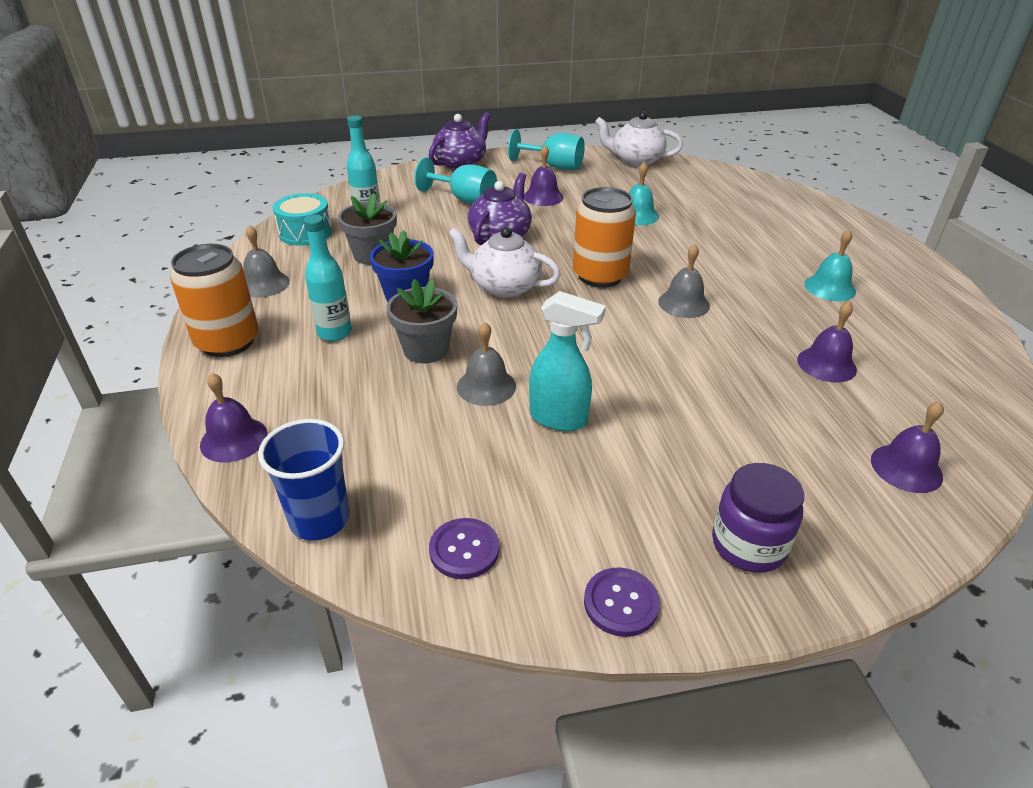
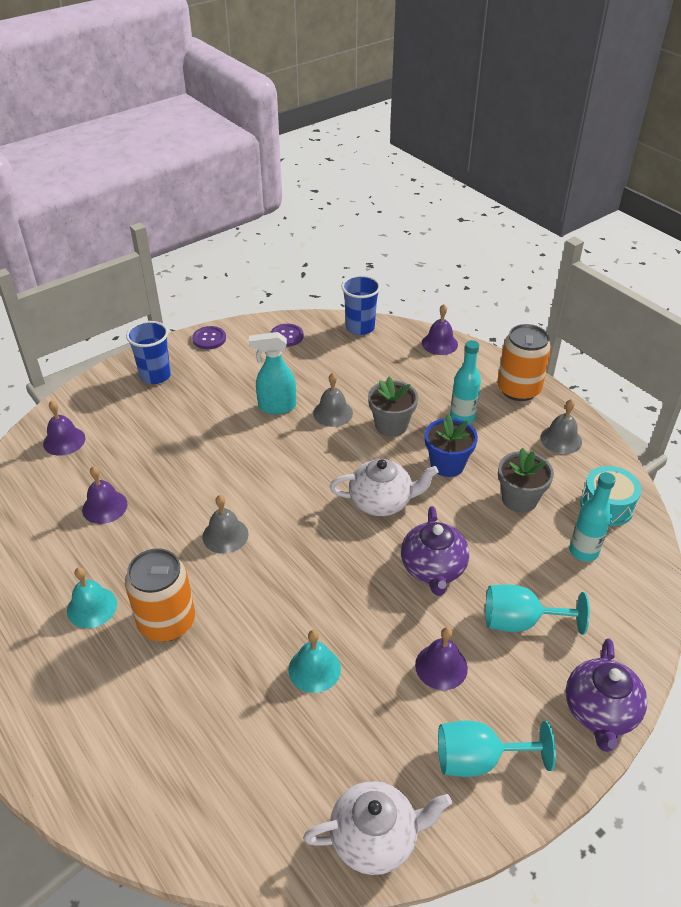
camera: 155 degrees right, 5 degrees up
orange can [573,187,636,288] -> orange can moved to [125,548,195,642]
purple jar [712,463,804,573] -> blue cup [126,321,171,384]

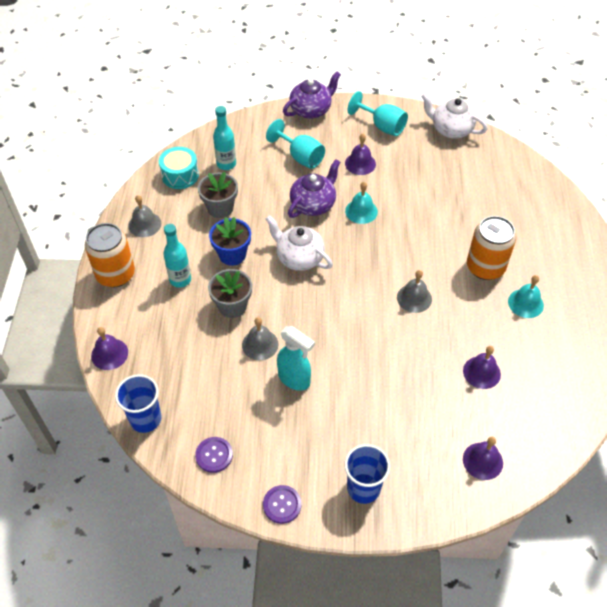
camera: 140 degrees left, 10 degrees up
turquoise bell [288,630,341,693] -> turquoise bell moved to [345,182,378,224]

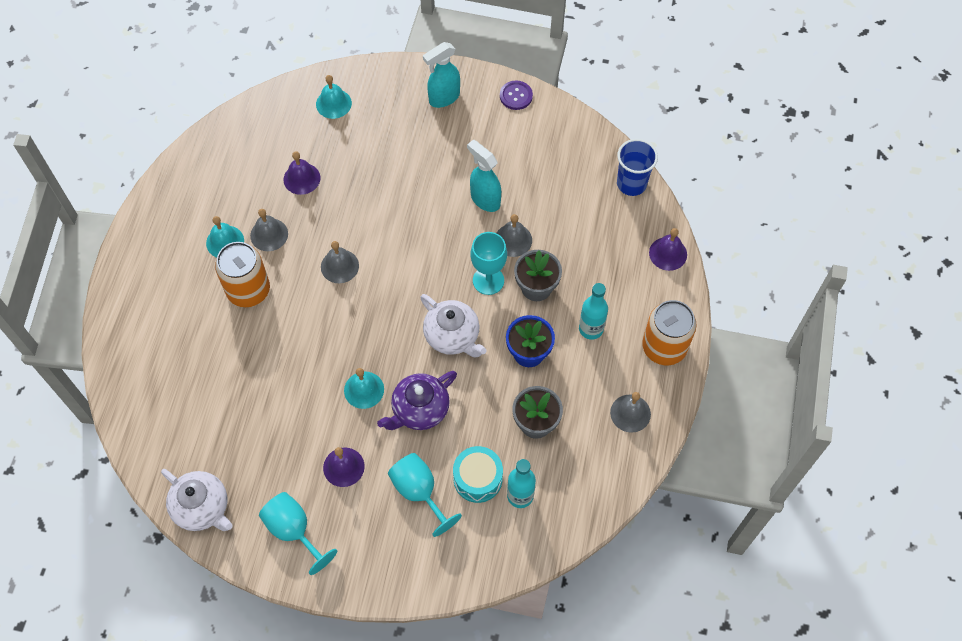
camera: 170 degrees left, 10 degrees up
turquoise drum [159,147,199,189] -> turquoise drum moved to [453,446,503,503]
purple button [195,437,233,473] -> none
purple teapot [283,71,341,119] -> none
blue cup [344,444,390,504] -> turquoise spray bottle [423,42,460,108]
purple bell [463,437,503,480] -> turquoise bell [316,75,352,119]
none -> grey bell [250,209,288,251]
none -> turquoise goblet [471,232,507,295]

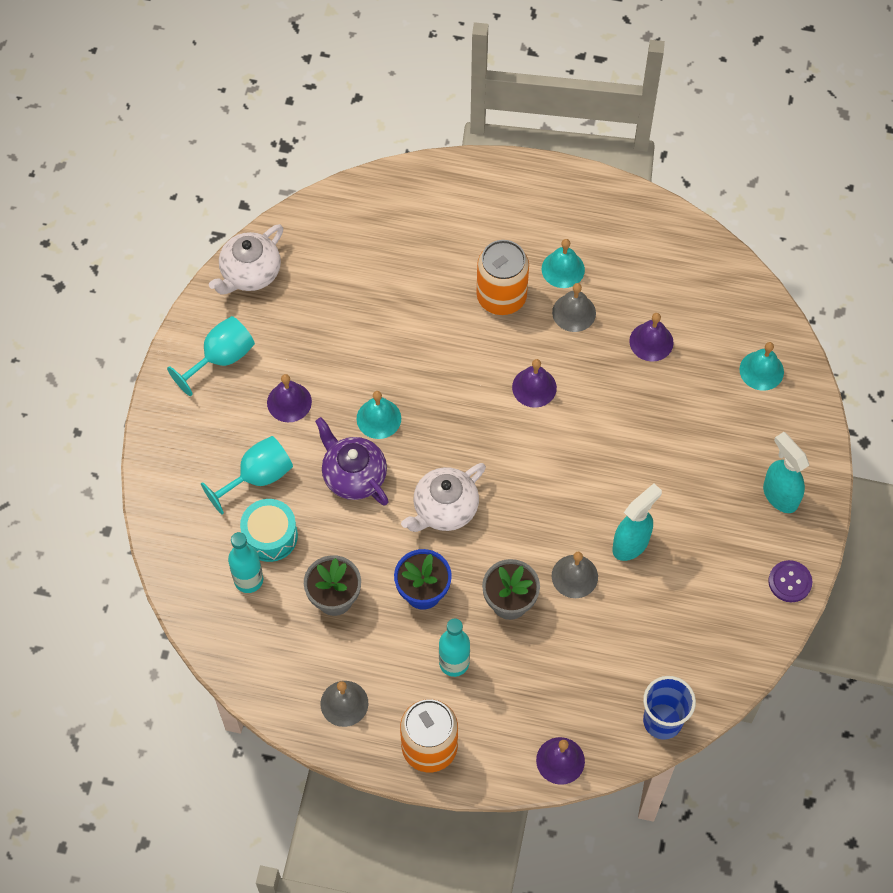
camera: 90 degrees right, 0 degrees up
grey bell [321,241,359,283] -> purple bell [512,359,557,408]
turquoise goblet [471,232,507,295] -> none

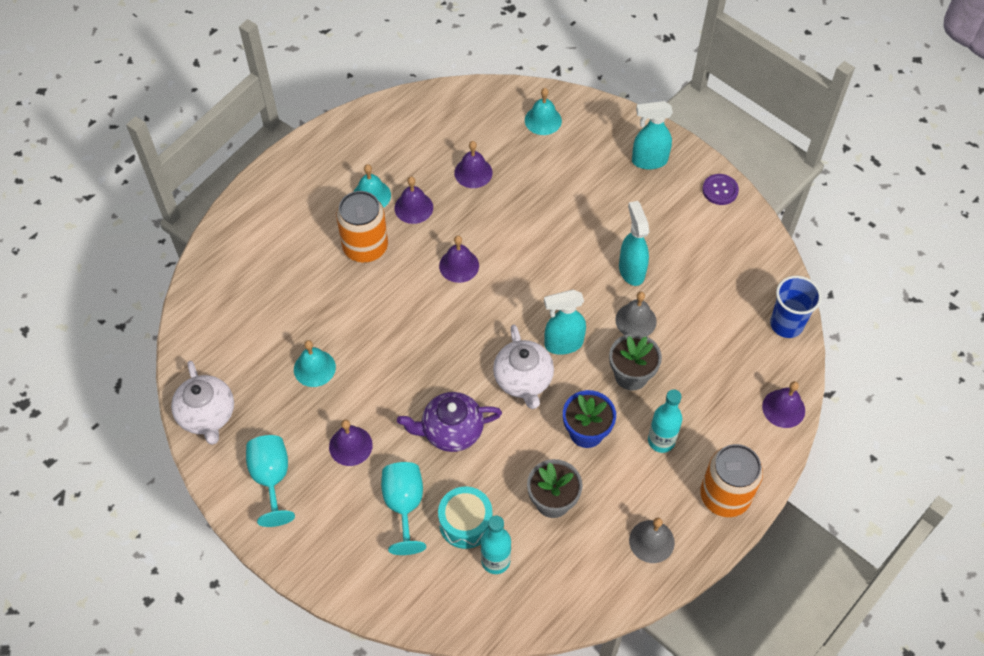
camera: 60 degrees left, 5 degrees down
turquoise bell [357,391,401,439] -> turquoise bell moved to [294,340,336,387]
grey bell [552,283,596,332] -> purple bell [395,177,433,224]
none -> turquoise spray bottle [544,289,586,355]

